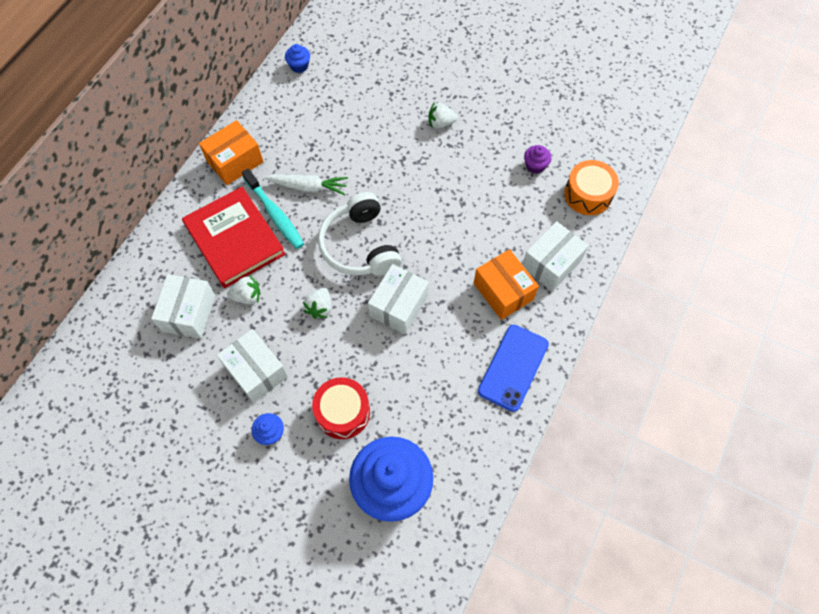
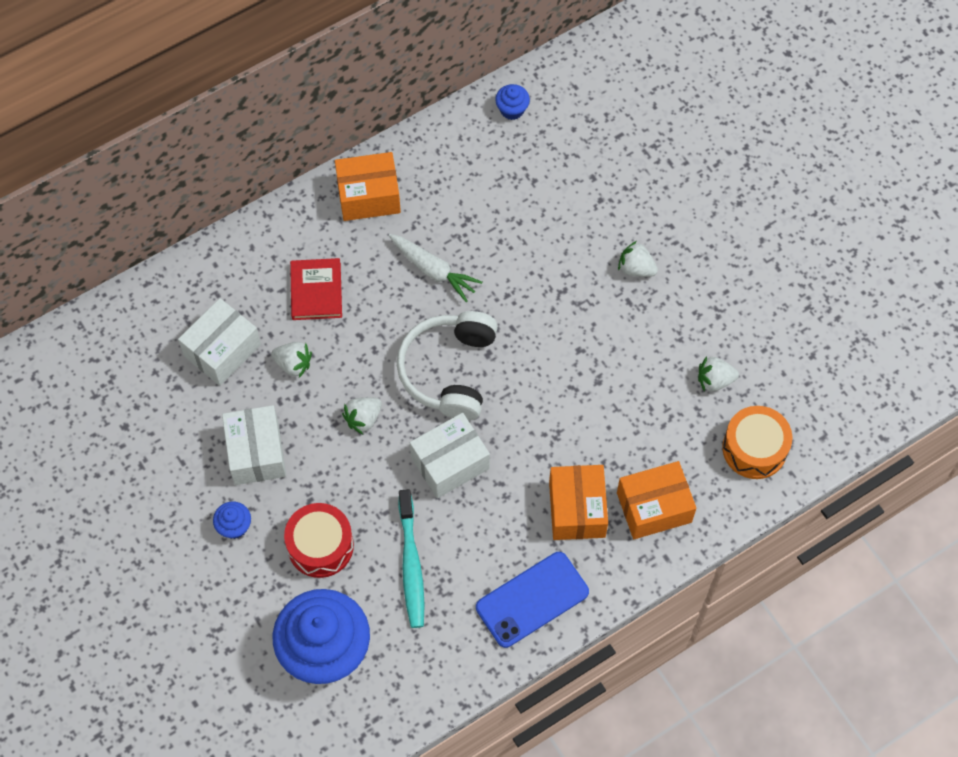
camera: 30 degrees right, 0 degrees up
red book [182,187,285,288] -> red book [290,258,342,320], size x0.57
turquoise toothbrush [242,168,304,249] -> turquoise toothbrush moved to [398,489,425,628]
white box [522,221,589,291] -> orange box [617,461,696,539]
purple cupcake [524,145,552,174] -> white strawberry [698,356,739,392]

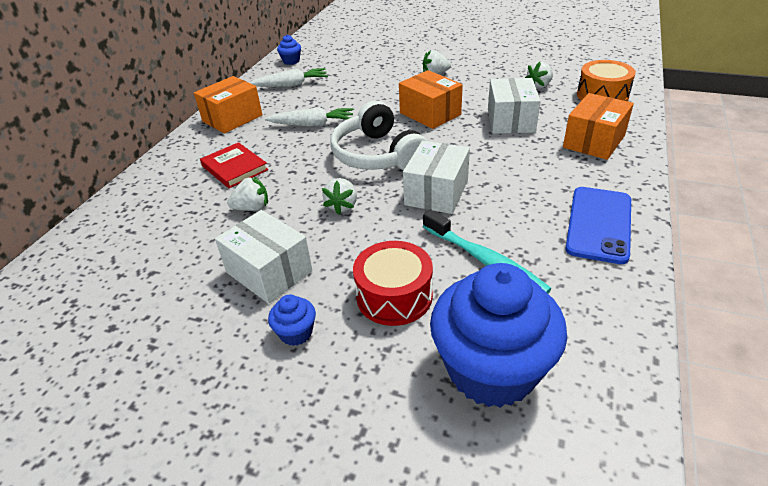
camera: 35 degrees left, 25 degrees down
white box [178,298,261,386] -> white box moved to [488,78,540,134]
orange box [549,465,608,540] -> orange box moved to [399,70,463,129]
none -> white carrot [249,68,328,87]

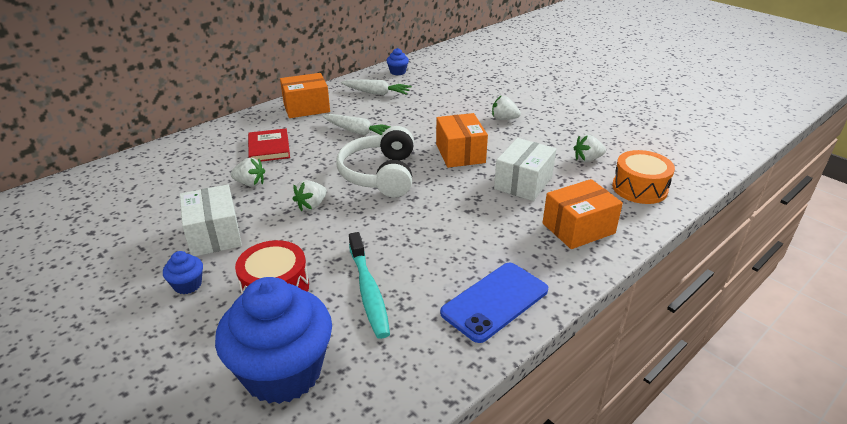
camera: 25 degrees right, 5 degrees down
white box [403,140,470,214] -> none

